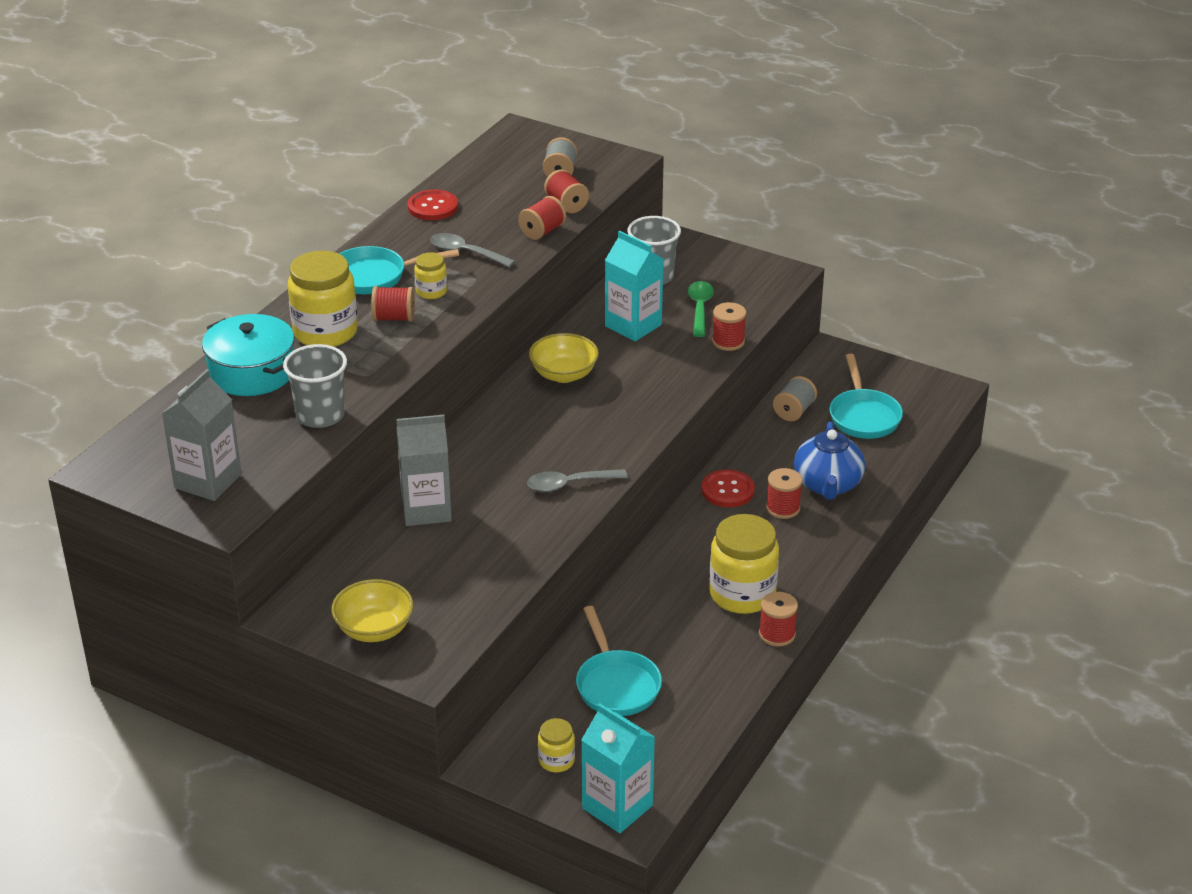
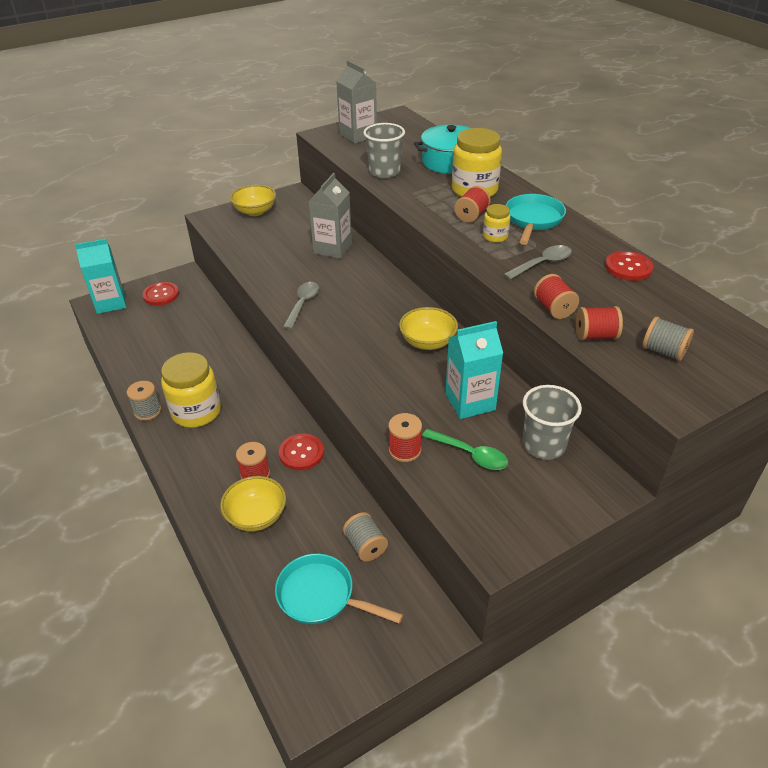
camera: 120 degrees right, 5 degrees up
yellow jar [538,718,575,772] -> red button [142,282,179,306]
turquoise pan [576,606,662,716] -> none
red spool [759,592,798,647] -> grey spool [127,381,161,421]
blue teapot [794,422,865,500] -> yellow bowl [220,476,286,531]

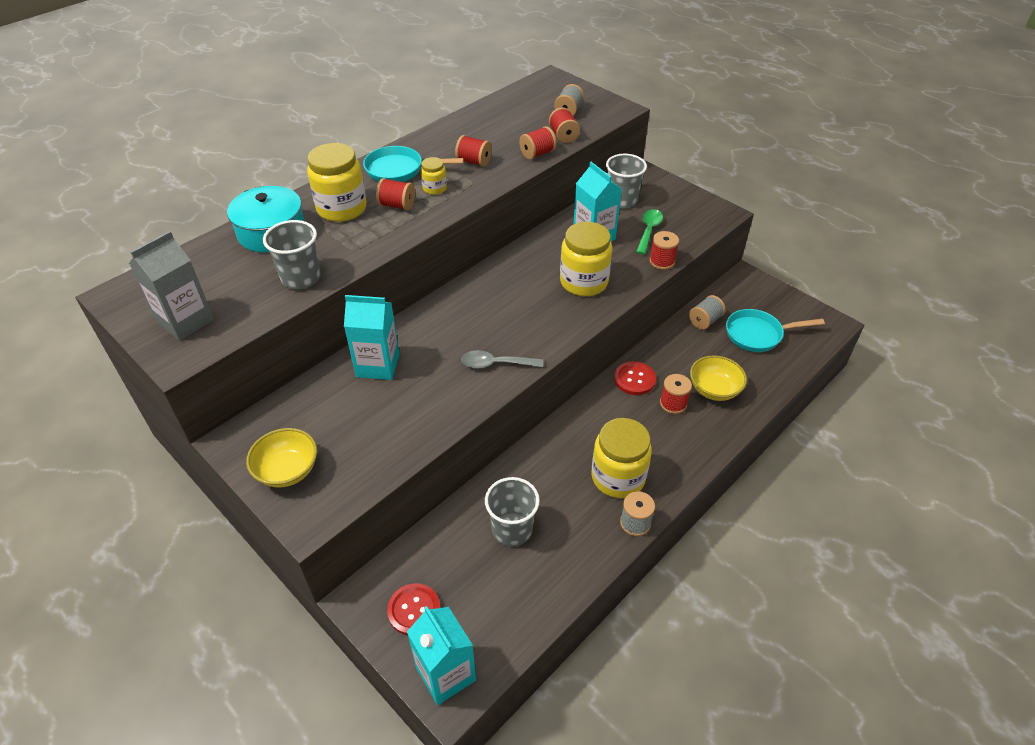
camera: 105 degrees left, 5 degrees up
turquoise pan [275,554,403,625] -> turquoise pan turned 75 degrees clockwise [726,309,825,352]
grey carton [309,173,352,259] -> turquoise carton [344,295,400,380]
yellow bowl [399,307,458,350] -> none
grey spoon [503,245,572,280] -> red spool [455,135,492,167]
red button [605,251,653,281] -> none
none -> grey cup [485,477,540,547]
none -> yellow jar [560,222,612,296]

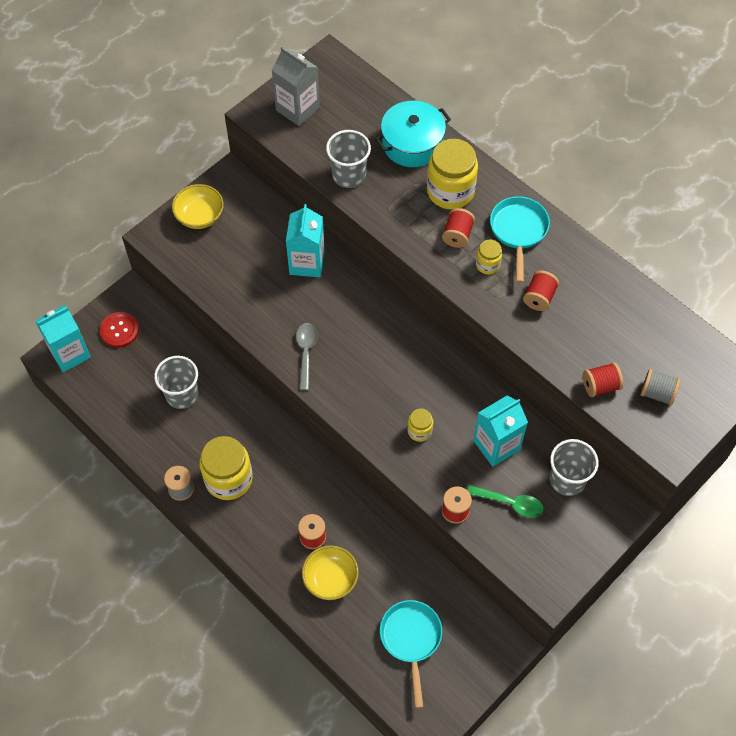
camera: 90 degrees right, 15 degrees up
red spool [519,126,556,159] -> none
yellow jar [560,222,612,296] -> yellow jar [407,408,433,442], size x0.50
red button [614,361,656,395] -> none
grey spool [689,295,726,330] -> none

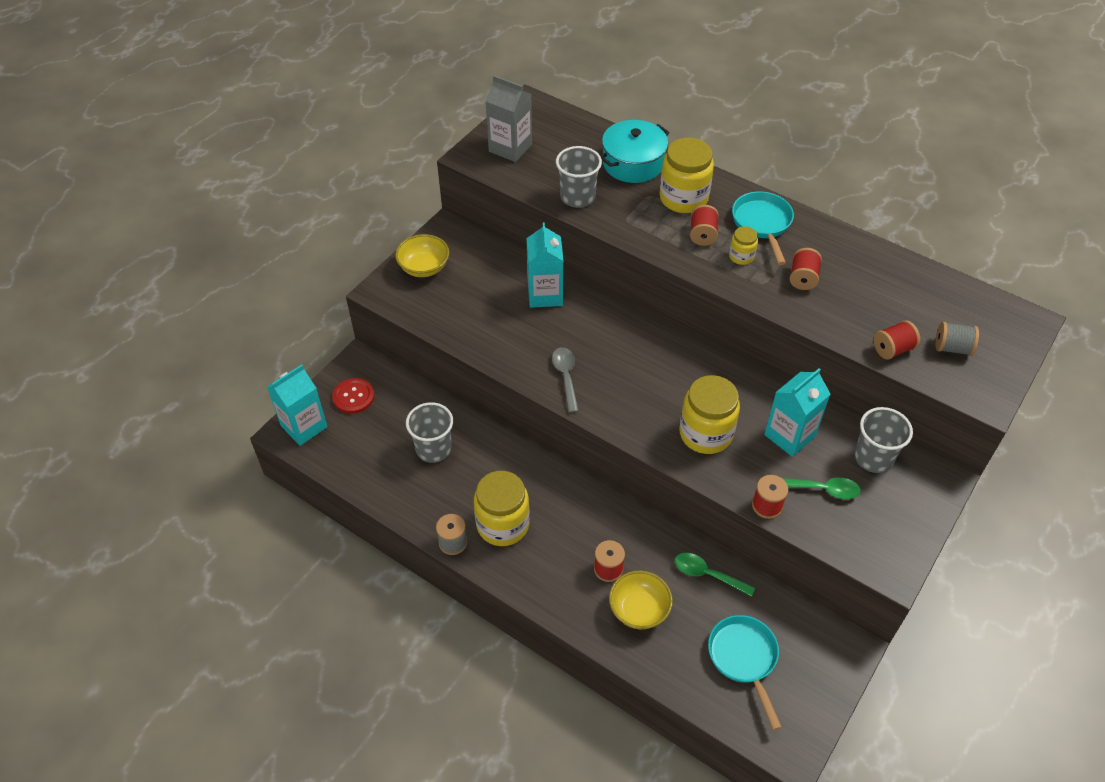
camera: 10 degrees left, 10 degrees down
yellow jar [407,408,433,442] -> yellow jar [679,375,740,454], size x2.01
none -> green spoon [675,553,755,597]

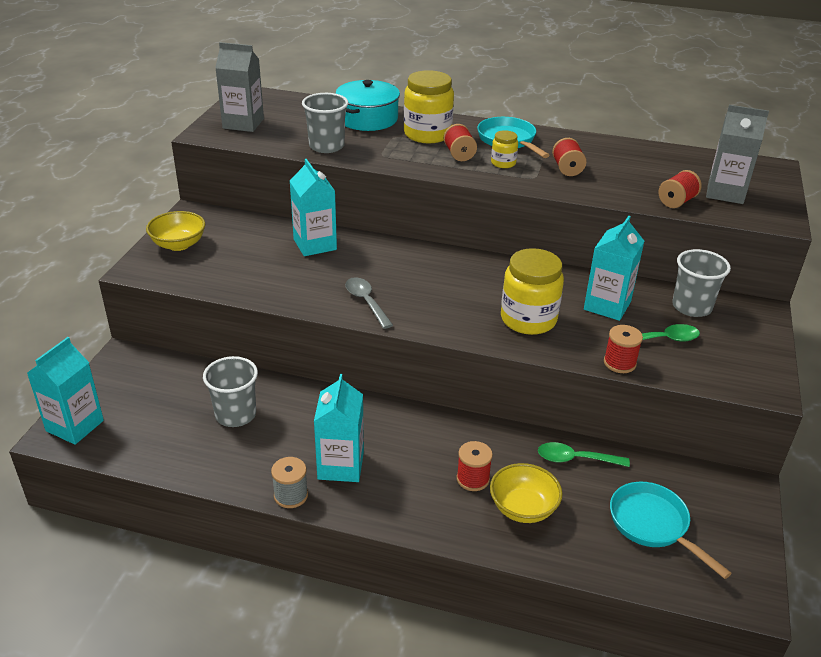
camera: 20 degrees left, 15 degrees down
red button [332,378,375,414] -> none
yellow jar [474,471,530,546] -> turquoise carton [314,374,364,482]
grey spool [935,322,979,356] -> grey carton [706,105,769,204]

